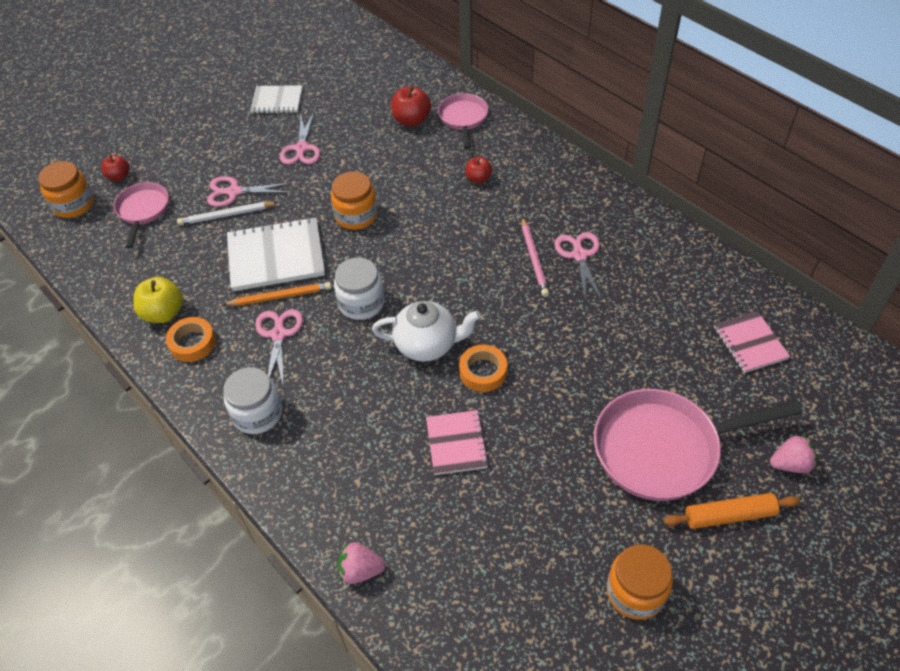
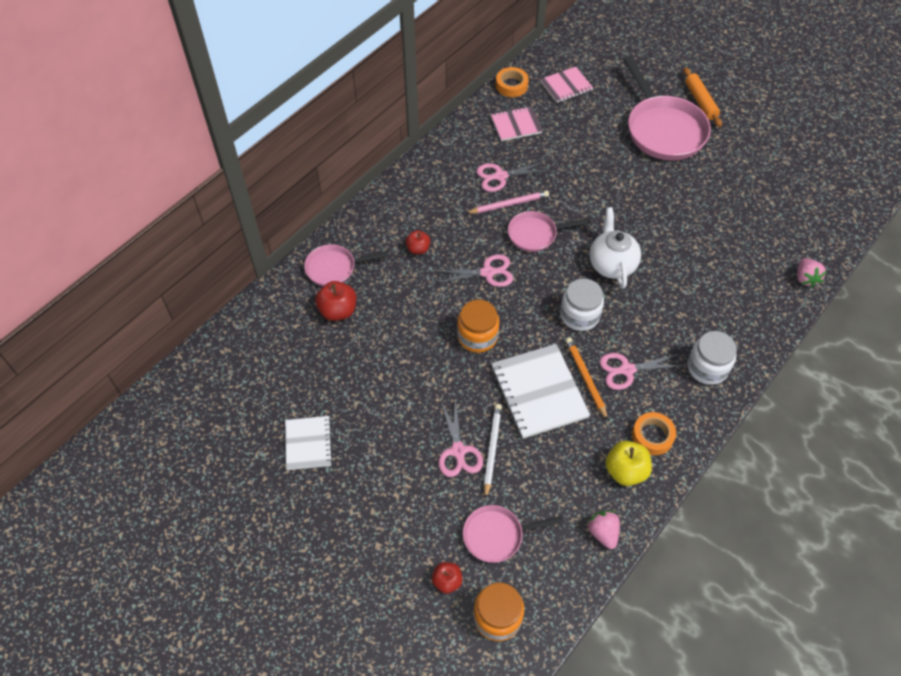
camera: 100 degrees left, 5 degrees up
white pencil [177,202,278,225] -> white pencil turned 150 degrees counterclockwise [484,404,502,499]
pink scissors [280,112,320,165] -> pink scissors moved to [435,254,513,287]
pink notebook [426,410,489,475] -> pink notebook moved to [491,106,542,141]
orange tape [459,345,507,392] -> orange tape moved to [496,67,529,97]
orange jar [607,544,673,620] -> none
pink strawberry [770,435,817,473] -> pink strawberry moved to [588,511,620,549]
none -> pink pan [508,211,590,252]

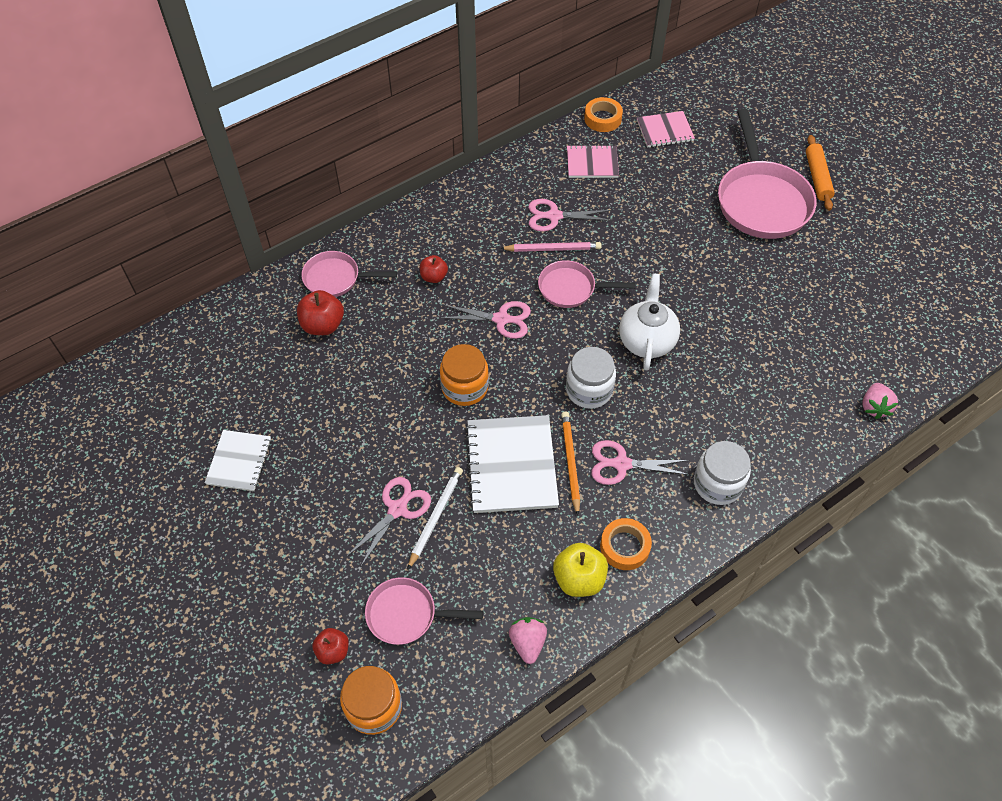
camera: 15 degrees right, 0 degrees up
pink scissors [439,398,483,477] -> pink scissors turned 150 degrees counterclockwise [346,477,431,566]

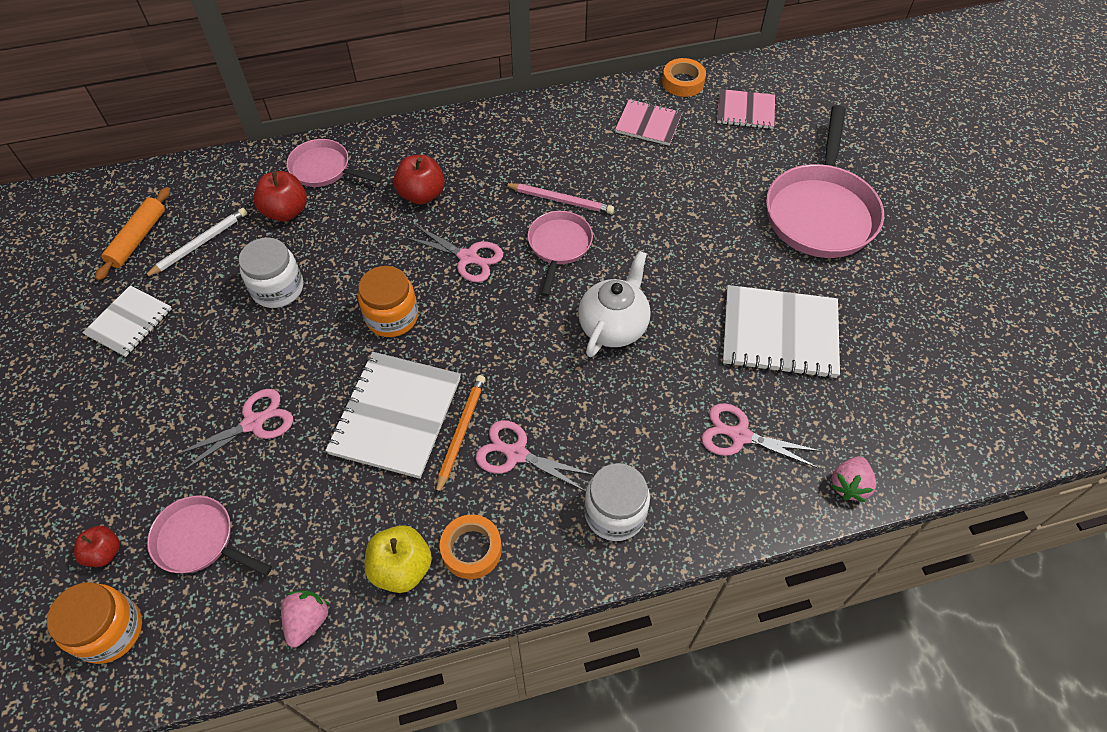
camera: 20 degrees right, 0 degrees up
white pencil [407,467,463,570] -> white pencil moved to [143,208,247,278]
red apple [420,255,448,283] -> red apple [393,155,445,205], size x1.57
pink scissors [528,199,612,232] -> pink scissors moved to [701,403,822,468]
pink pan [538,260,635,308] -> pink pan turned 75 degrees clockwise [528,211,593,297]
white jar [566,347,616,409] -> white jar moved to [239,237,303,308]
orange rolling pin [806,135,835,211] -> orange rolling pin moved to [95,187,170,281]
none -> white notebook [723,285,840,379]

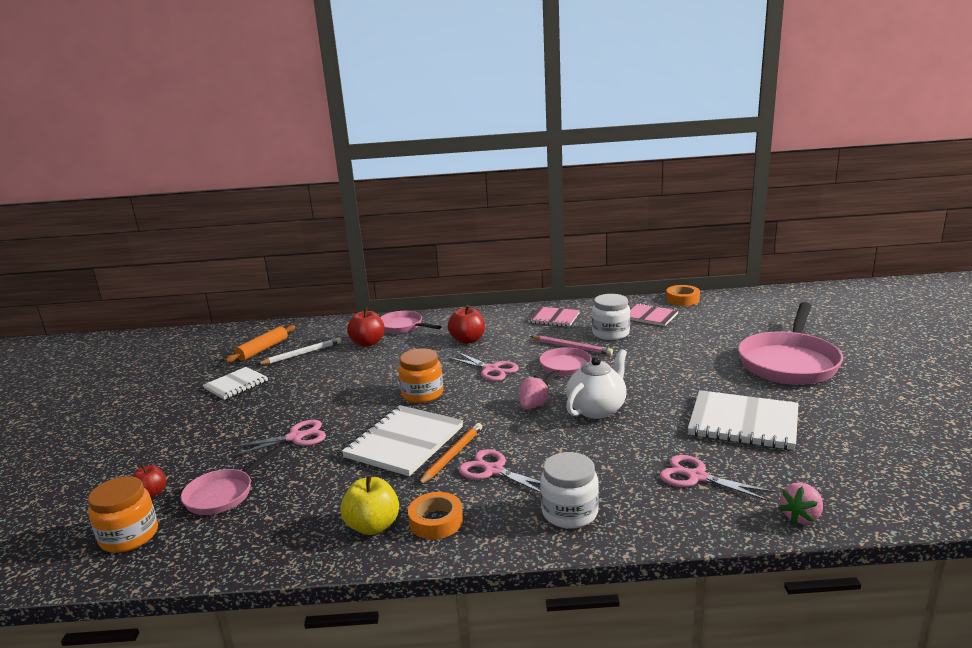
camera: 15 degrees right, 35 degrees down
pink pan [147,496,272,576] -> pink pan turned 90 degrees counterclockwise [181,446,283,515]
white jar [239,237,303,308] -> white jar moved to [592,294,630,340]
pink strawberry [281,591,330,647] -> pink strawberry moved to [519,376,550,410]
pink notebook [717,89,775,129] -> pink notebook moved to [528,306,580,327]

